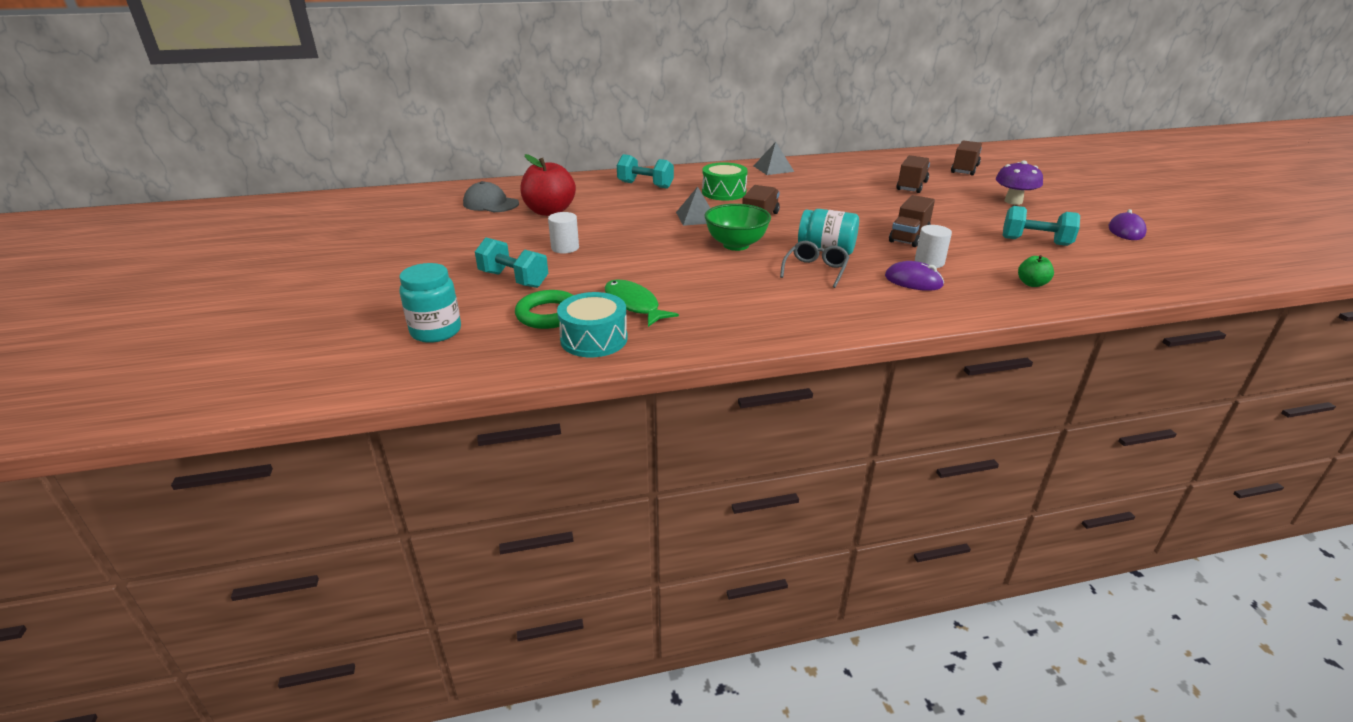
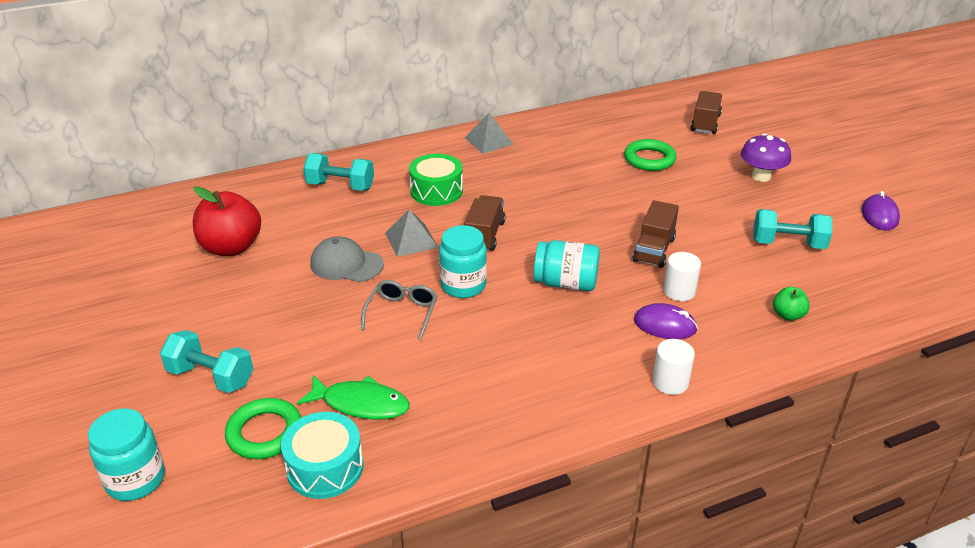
camera: 10 degrees left, 5 degrees up
grey cap [463,181,519,212] -> grey cap moved to [310,236,384,282]
white cylinder [548,212,579,253] -> white cylinder moved to [652,339,695,395]
green fish [604,279,679,327] -> green fish turned 150 degrees clockwise [297,375,410,419]
green bowl [705,204,771,251] -> turquoise jar [439,225,487,298]
grey glasses [780,241,850,288] -> grey glasses moved to [361,280,437,340]
brown truck [896,155,930,193] -> green ring [624,139,677,171]

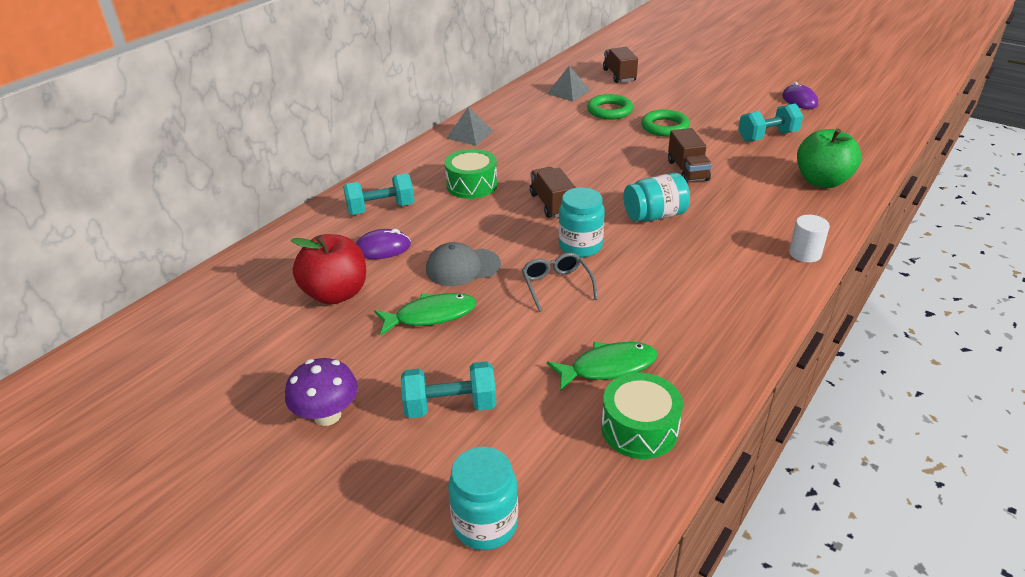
camera: 30 degrees left, 0 degrees up
green ring [225,398,302,459] -> green ring moved to [641,110,690,137]
turquoise drum [281,412,363,499] -> green drum [601,373,683,459]
grey pyramid [385,209,438,257] -> grey pyramid moved to [547,66,591,101]
purple mouse [634,303,698,339] -> purple mouse moved to [356,229,411,259]
white cylinder [663,252,701,301] -> none
purple mushroom [741,133,791,182] -> purple mushroom moved to [285,358,358,426]
green apple [773,287,810,321] -> green apple [797,128,861,188], size x2.08
none -> green fish [374,293,476,335]

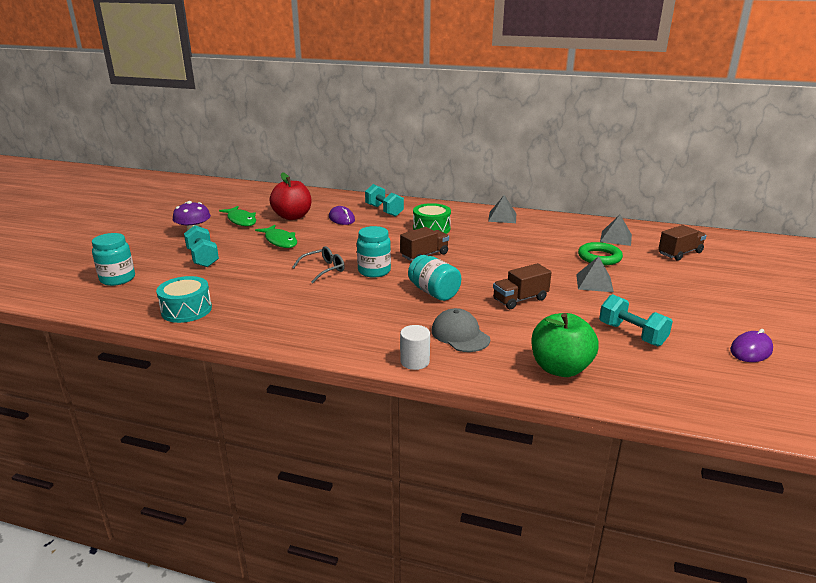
camera: 70 degrees right, 10 degrees down
grey cap [426,242,501,286] -> grey cap moved to [431,308,490,352]
green fish [547,342,657,391] -> green fish moved to [219,206,256,226]
green drum [601,373,683,459] -> turquoise drum [156,276,212,323]
green ring [641,110,690,137] -> grey pyramid [576,256,614,292]

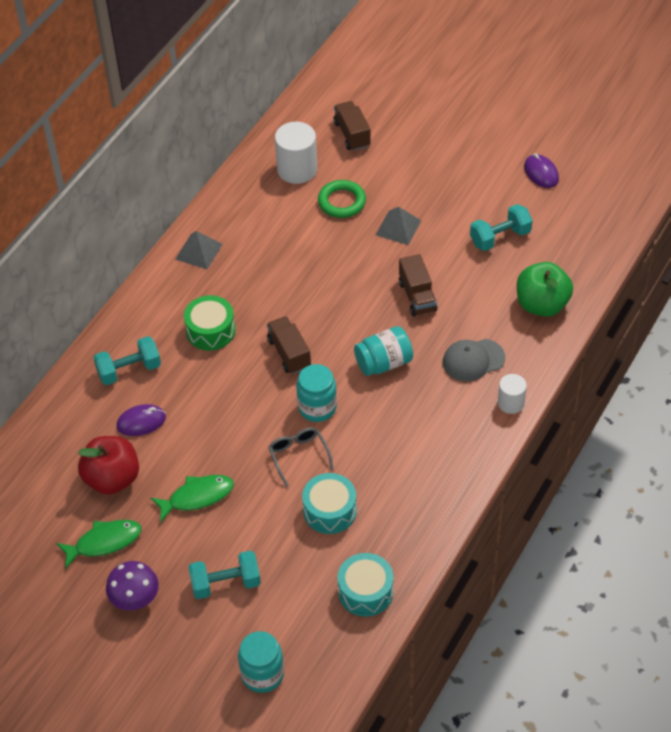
camera: 75 degrees left, 25 degrees up
grey pyramid [600,215,632,246] -> white cylinder [275,121,317,184]
none -> turquoise drum [302,473,357,534]

